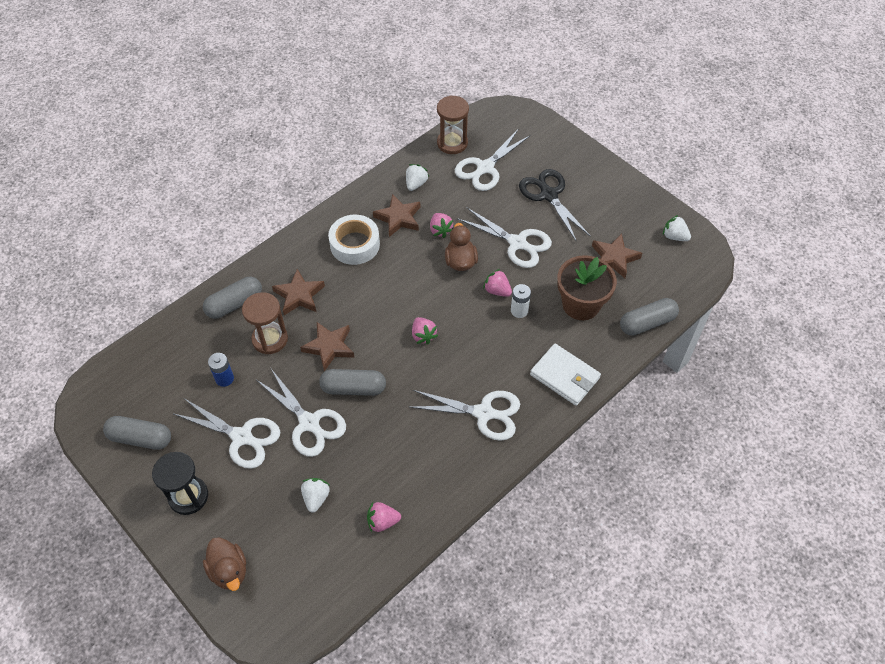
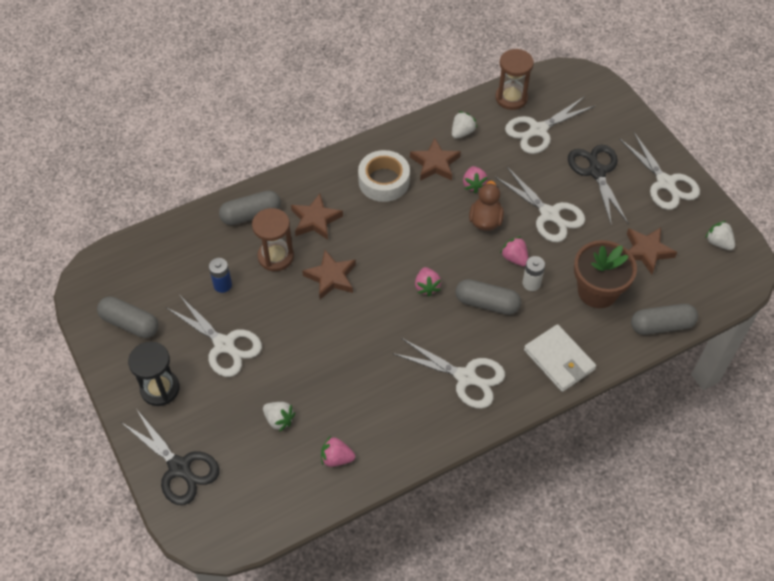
camera: 15 degrees right, 0 degrees up
brown duck [203,537,246,591] -> black scissors [121,410,219,505]
white scissors [257,369,346,457] -> white scissors moved to [620,132,700,210]
white strawberry [301,478,330,513] -> white strawberry turned 105 degrees clockwise [263,402,295,432]
grey capsule [319,369,386,396] -> grey capsule moved to [455,279,521,315]

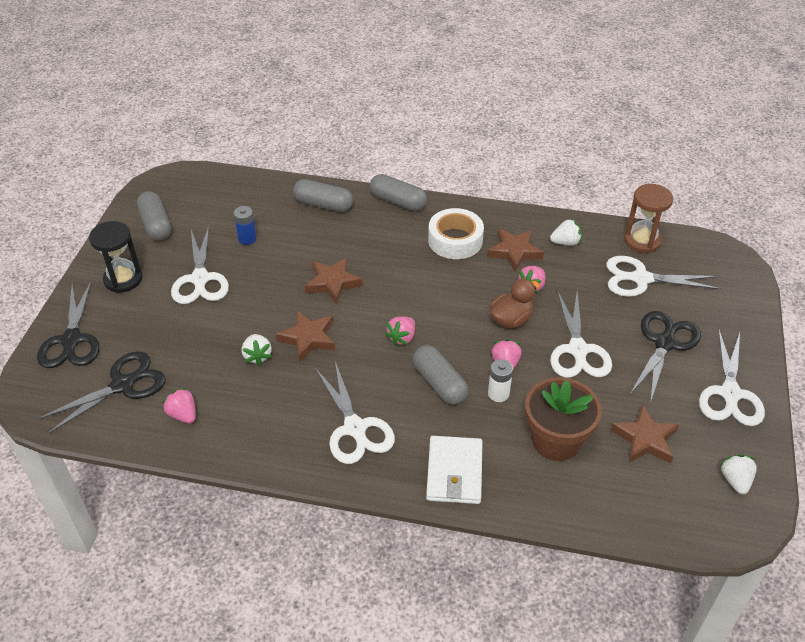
camera: 40 degrees right, 10 degrees down
brown hourglass [252,208,294,271] -> none
white strawberry [263,402,295,432] -> white strawberry moved to [242,334,272,366]
brown star [291,194,343,240] -> brown star moved to [276,311,335,362]
grey capsule [631,304,698,335] -> grey capsule moved to [370,174,427,211]
none -> black scissors [37,351,166,435]

